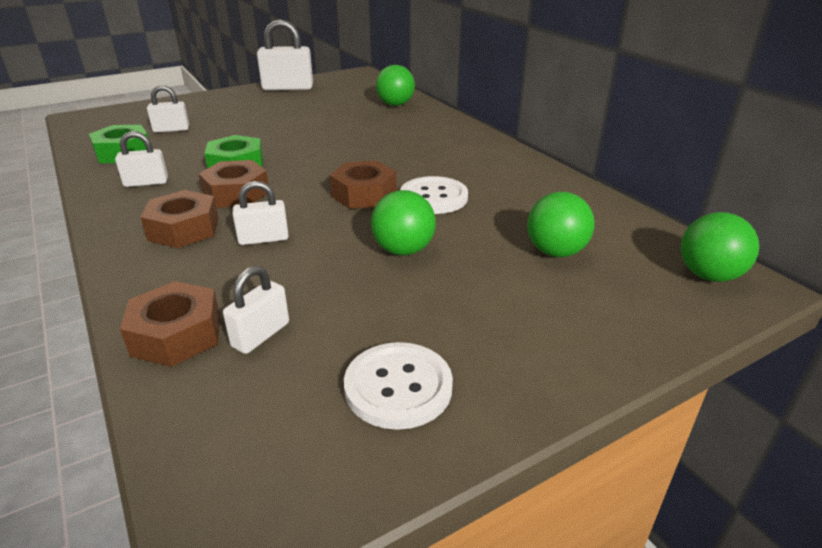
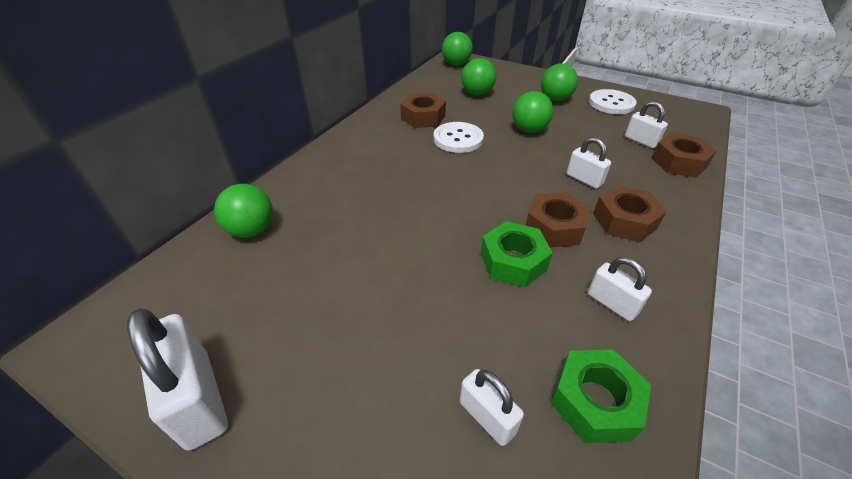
camera: 120 degrees left, 10 degrees up
white padlock [223,266,289,354] -> white padlock turned 45 degrees clockwise [625,101,668,148]
brown nut [330,161,396,209] -> brown nut moved to [400,93,446,128]
none -> green ball [541,63,578,101]

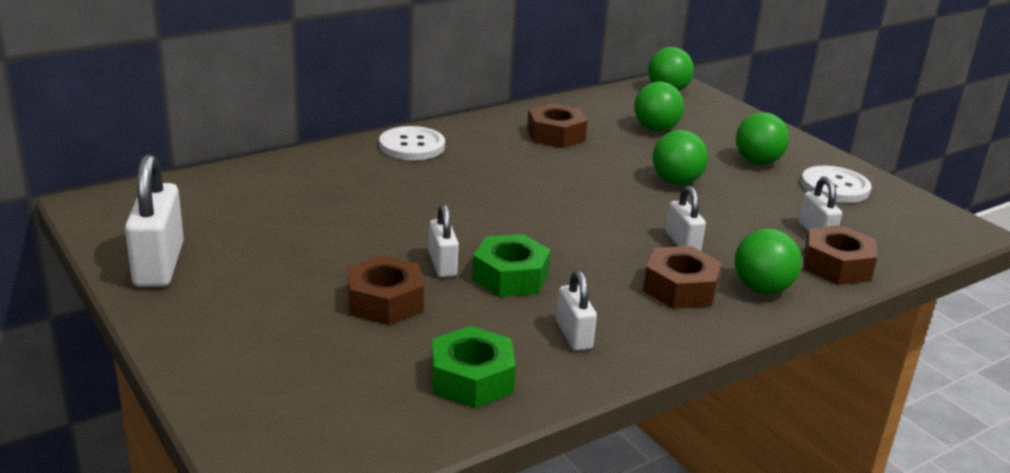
camera: 25 degrees right, 15 degrees down
green ball [214,184,273,238] -> green ball moved to [734,228,802,294]
white button [434,122,484,153] -> white button moved to [379,126,445,160]
white padlock [460,369,524,446] -> white padlock moved to [429,204,459,277]
brown nut [525,192,590,248] -> brown nut moved to [348,255,424,325]

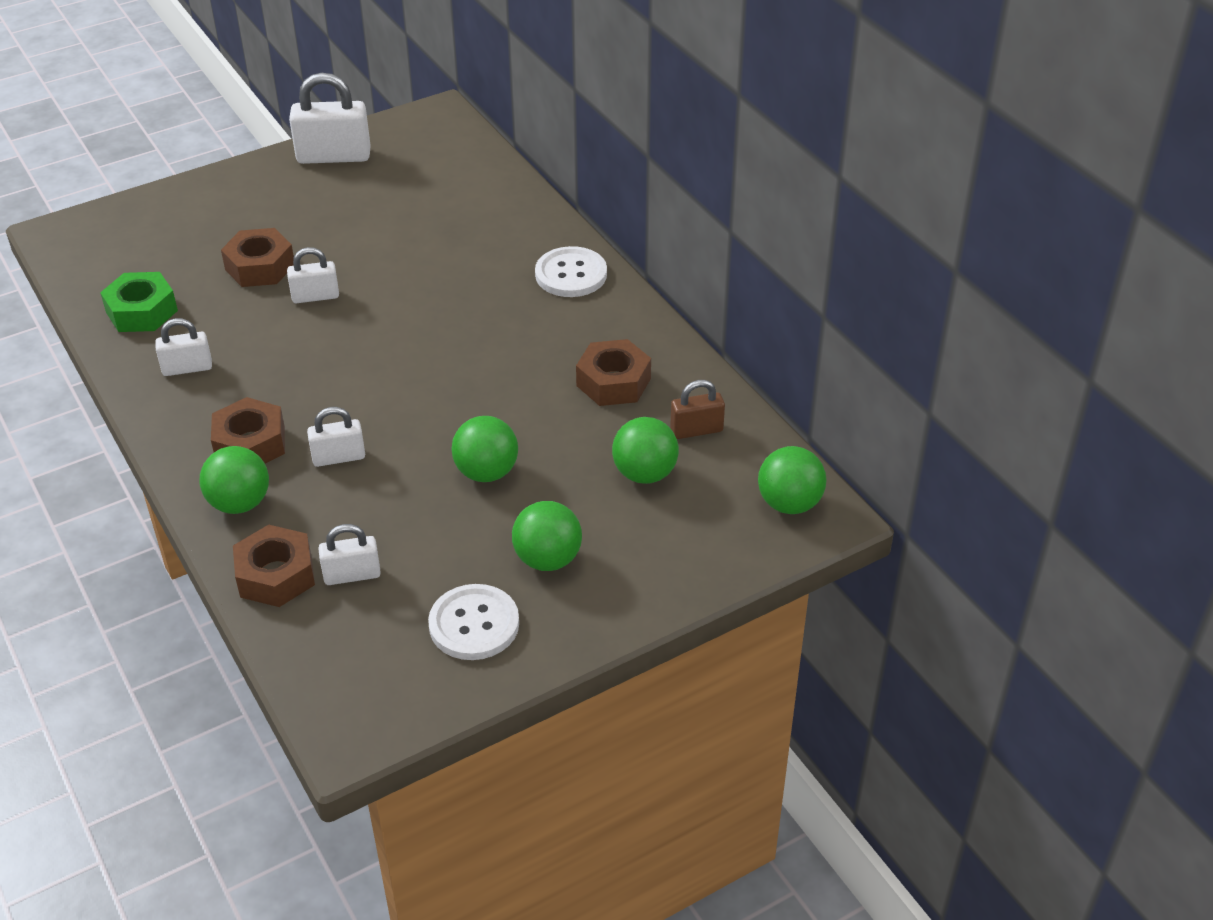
camera: 95 degrees right, 15 degrees up
green nut [472,234,551,297] -> none
none -> brown padlock [670,380,725,439]

